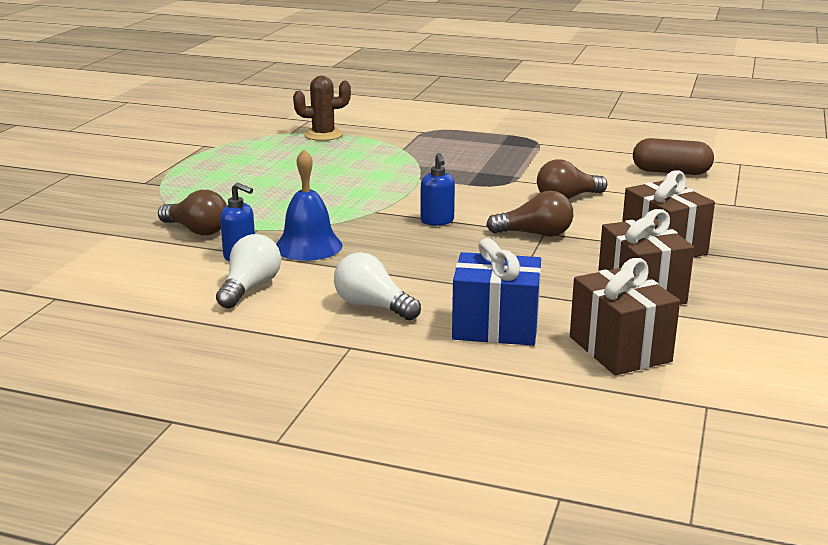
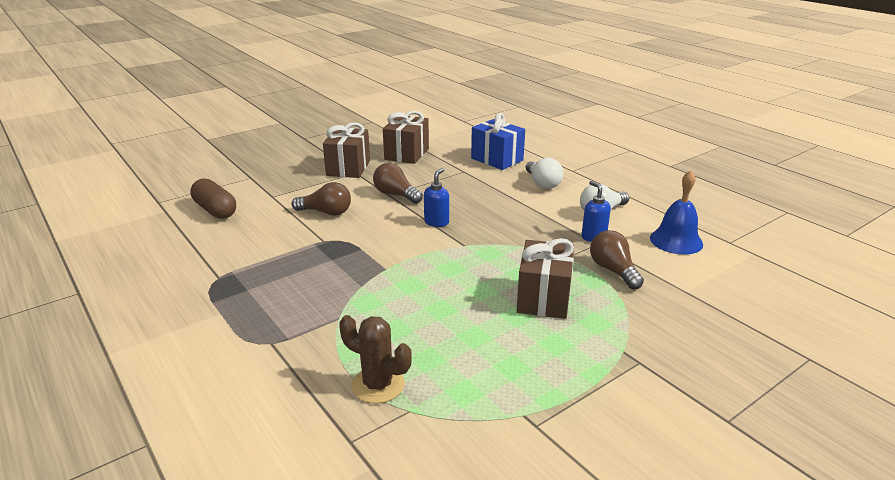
camera: 145 degrees left, 5 degrees up
blue bell [276,149,343,261] -> blue bell moved to [650,170,703,255]
brown gift [570,258,680,375] -> brown gift moved to [517,238,574,319]

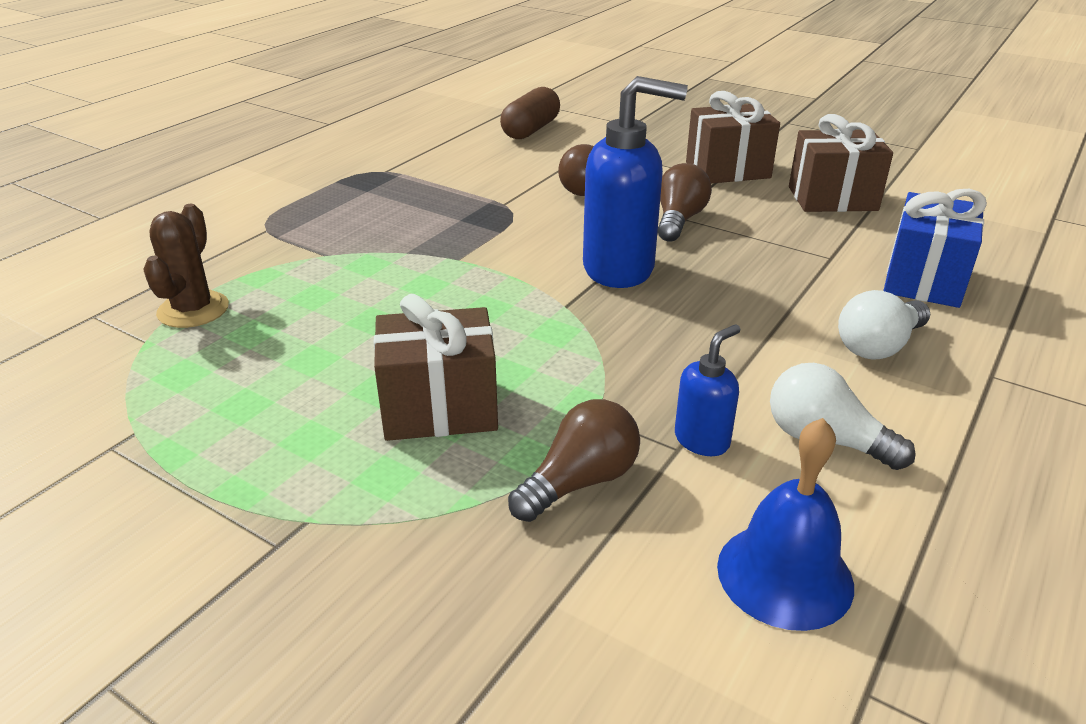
camera: 70 degrees right, 5 degrees up
blue soap dispenser [424,168,449,227] -> blue soap dispenser [583,76,688,288], size x2.00

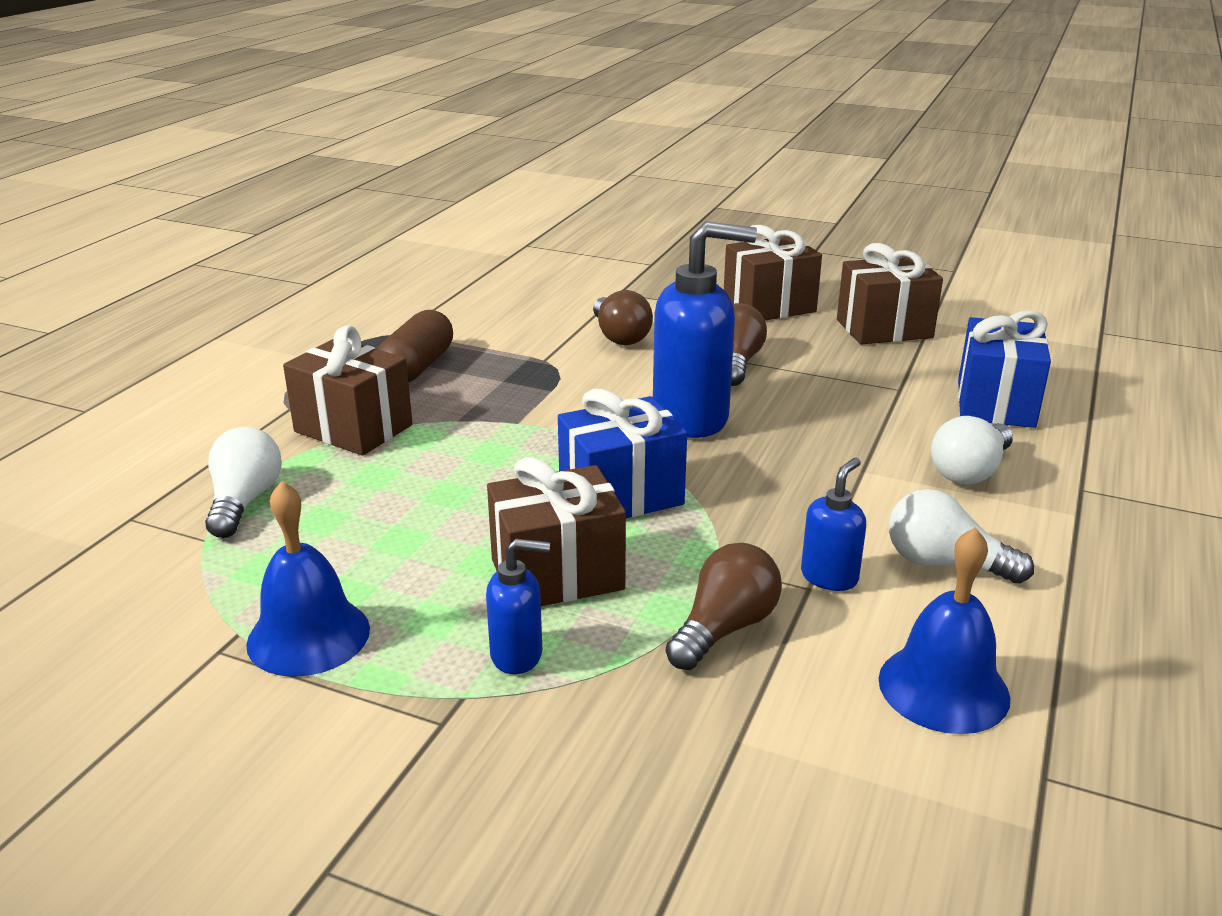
camera: 10 degrees left, 5 degrees down
brown cactus [143,204,229,328] -> white light bulb [205,427,282,538]
brown capsule [500,87,560,139] -> brown capsule moved to [378,310,453,383]
none -> blue bell [246,481,370,677]
none -> brown gift [283,325,413,456]
none -> blue soap dispenser [486,539,550,674]
none -> blue gift [558,388,687,518]

